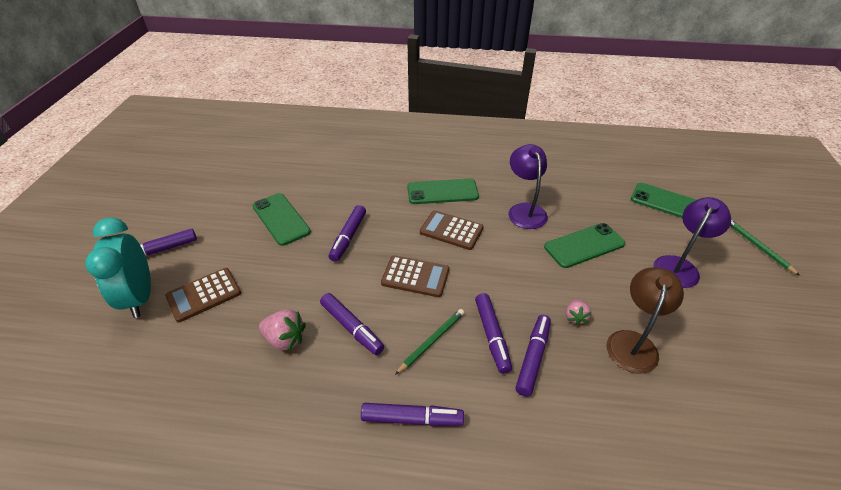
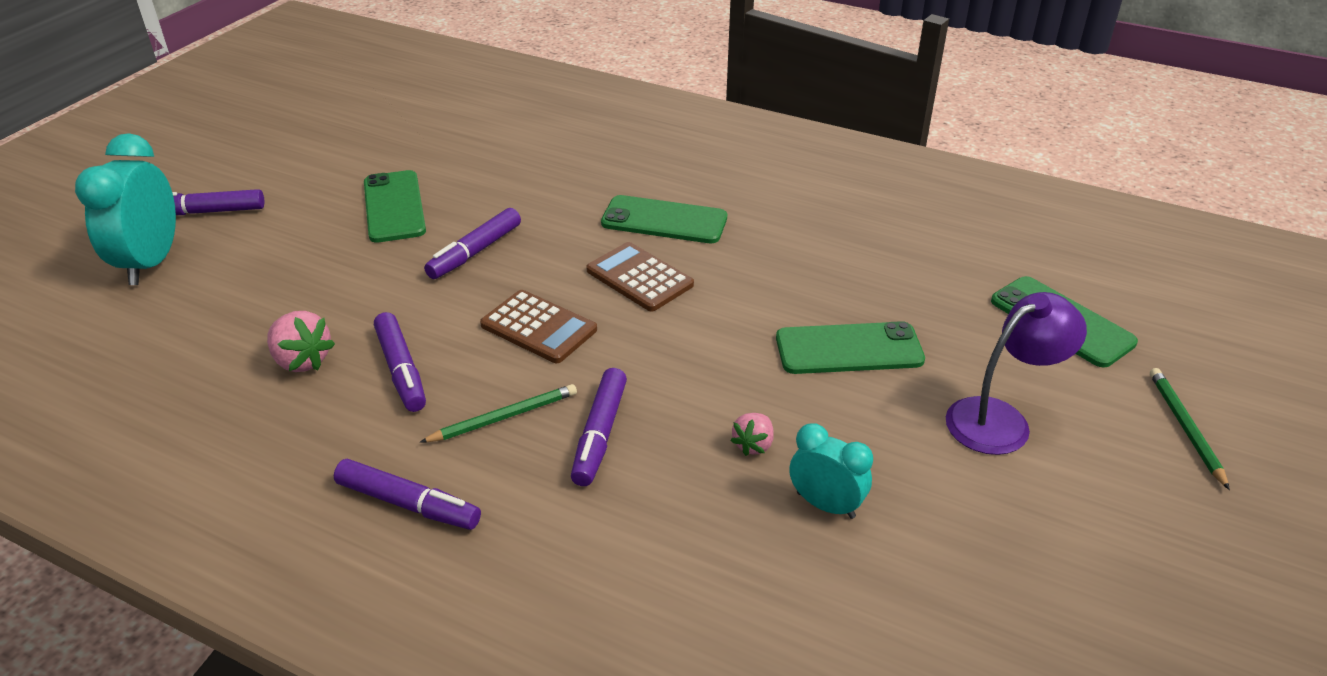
camera: 20 degrees right, 5 degrees down
brown calculator [165,268,241,323] -> none
purple lamp [508,144,548,229] -> none
purple marker [515,315,551,397] -> none
brown lamp [607,267,684,374] -> turquoise clock [790,423,873,519]

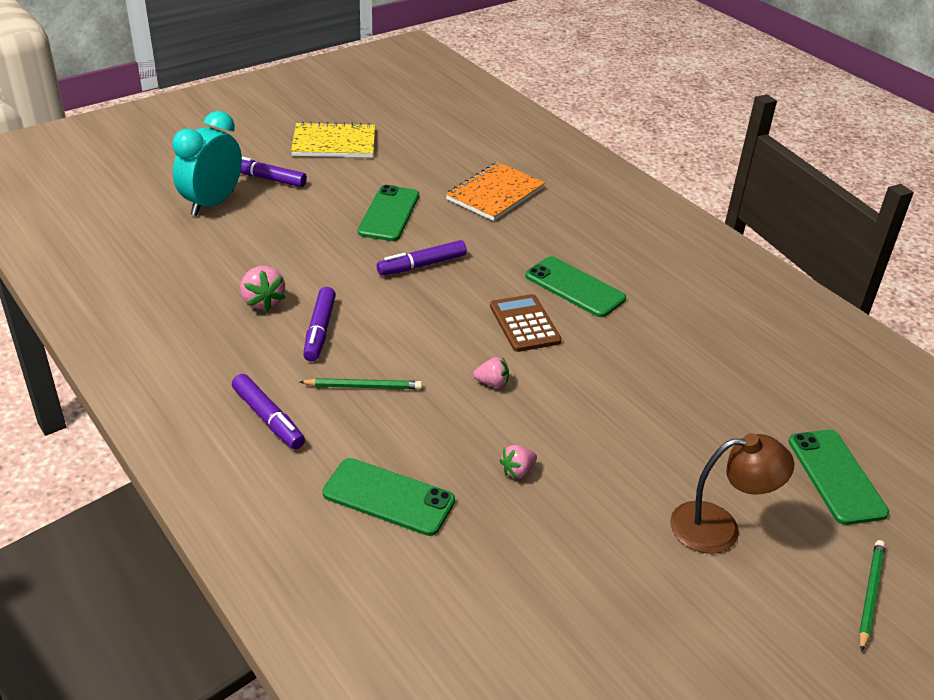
camera: 25 degrees right, 0 degrees up
brown calculator [480,290,597,363] -> none
purple marker [571,368,627,486] -> none
green phone [776,321,925,374] -> green phone moved to [322,458,455,536]
turquoise clock [790,423,873,519] -> none
purple lamp [946,292,1087,455] -> brown lamp [670,433,794,554]
none -> yellow notebook [291,121,375,158]
none -> orange notebook [446,162,545,221]
none -> pink strawberry [473,357,509,388]

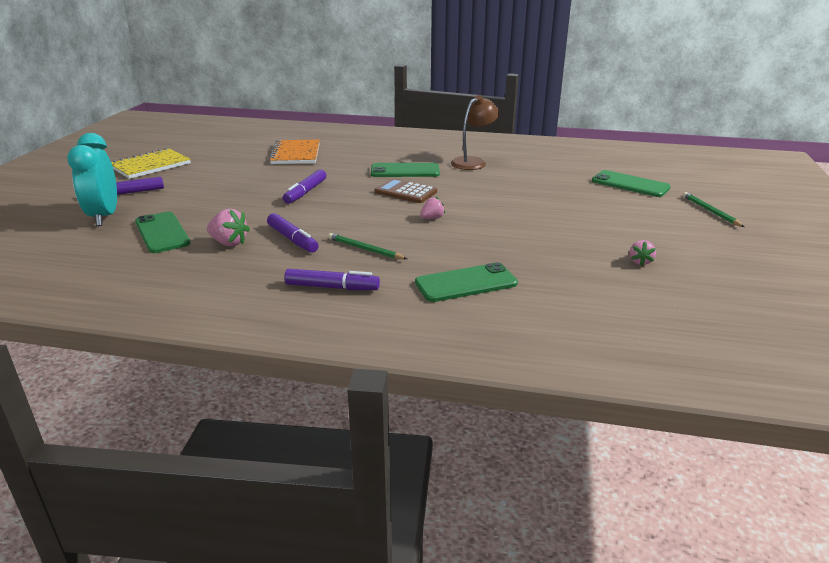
camera: 40 degrees left, 10 degrees down
green pencil [300,378,422,389] -> green pencil turned 105 degrees counterclockwise [328,233,407,259]
green phone [358,185,419,241] -> green phone moved to [135,212,190,253]
pink strawberry [499,445,537,478] -> pink strawberry moved to [630,240,656,266]
brown lamp [670,433,794,554] -> brown lamp moved to [451,95,500,170]

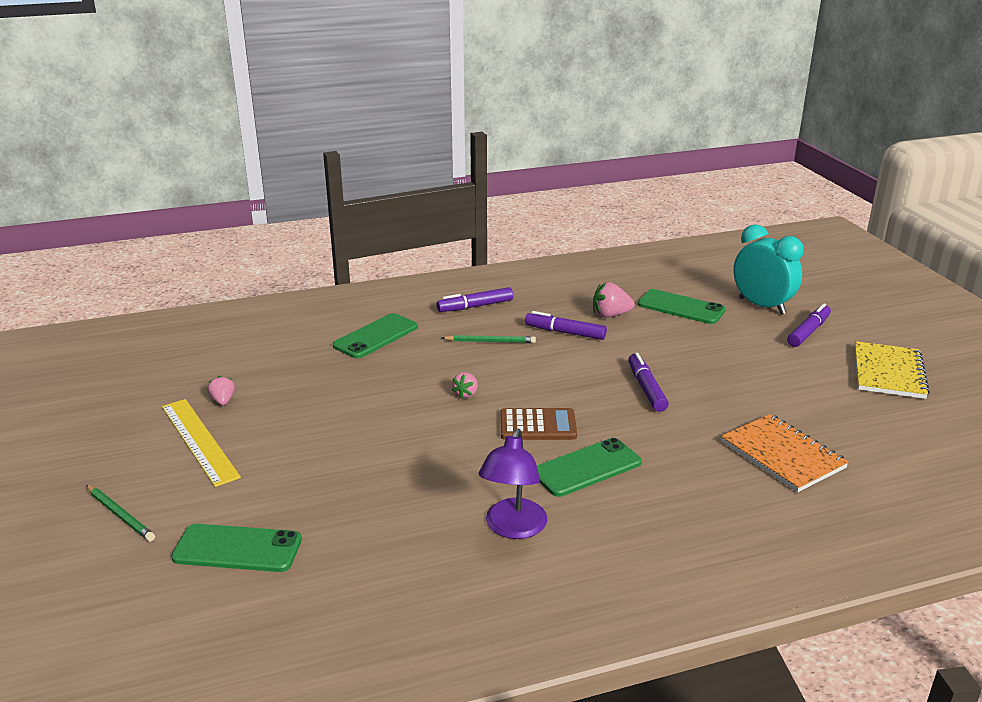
camera: 150 degrees right, 0 degrees up
brown lamp [451,95,500,170] -> purple lamp [479,429,547,539]
none -> yellow ruler [162,399,241,487]

